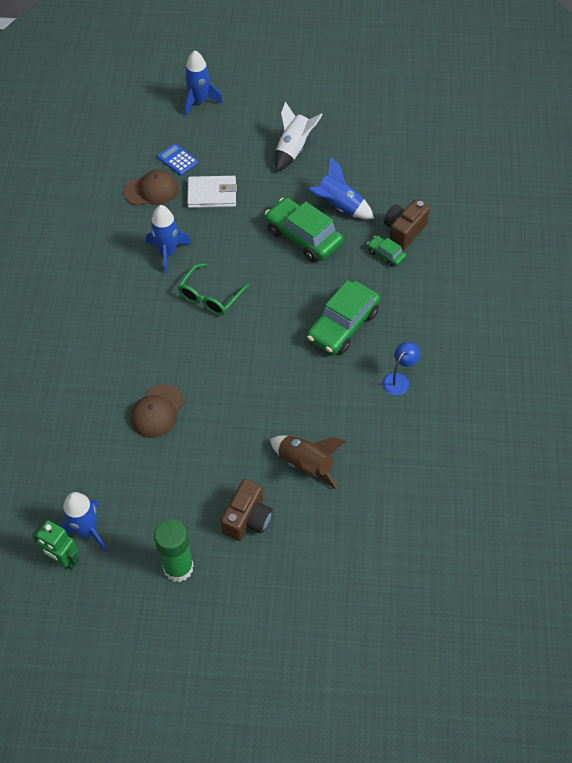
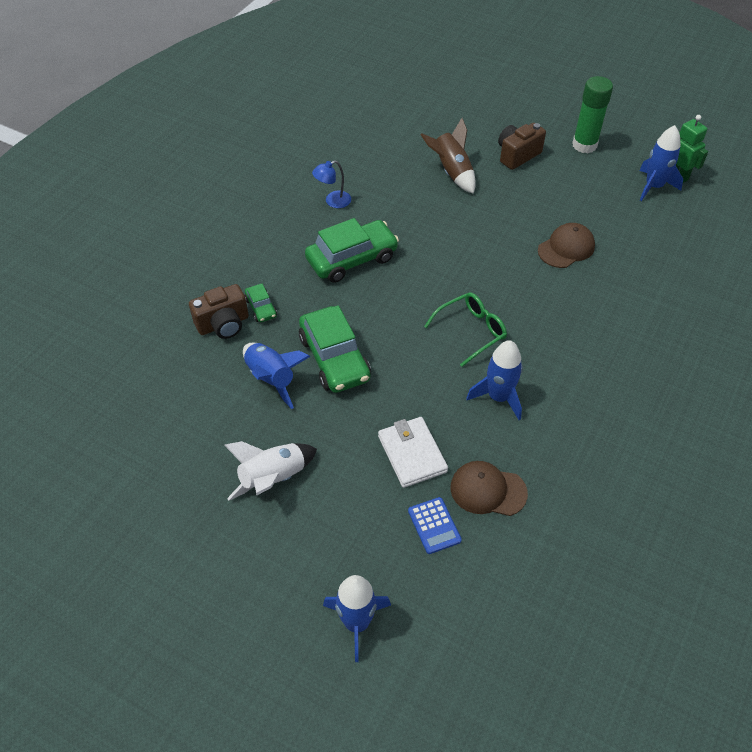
camera: 155 degrees left, 5 degrees down
white wallet [187,176,237,208] -> white wallet turned 45 degrees clockwise [378,417,448,488]

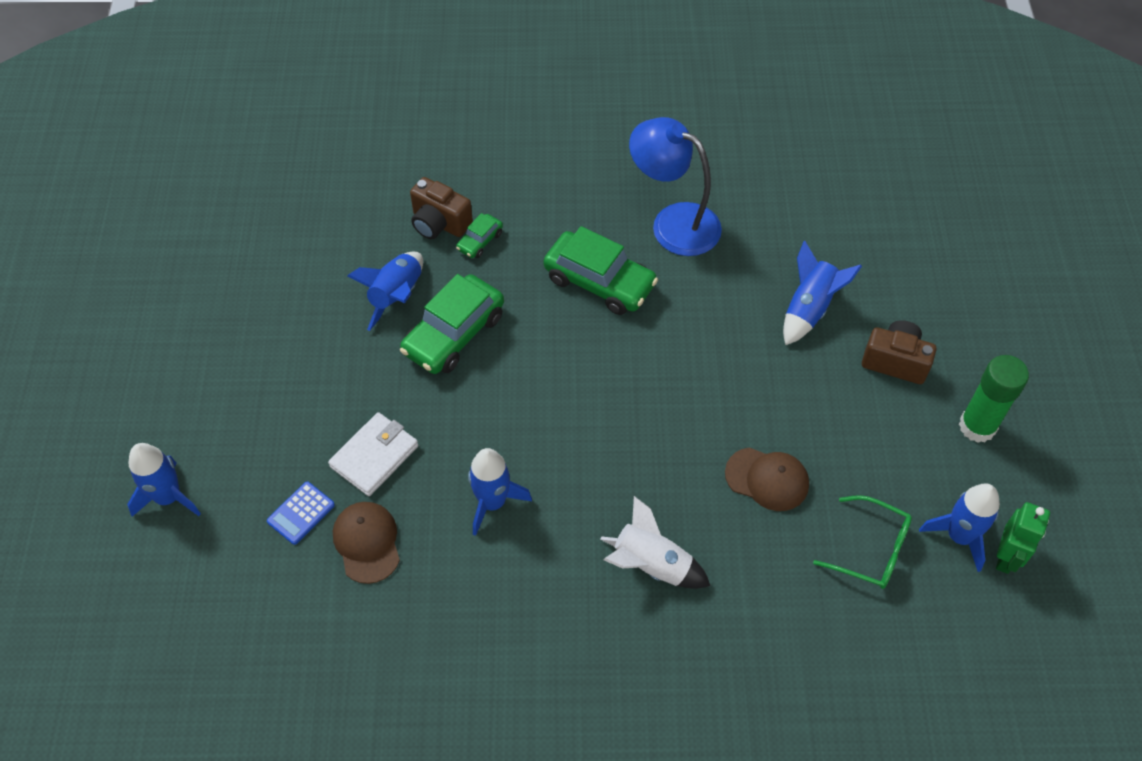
camera: 60 degrees right, 5 degrees up
white rocket [224,441,317,501] -> white rocket moved to [600,496,710,589]
blue lamp [312,161,351,208] -> blue lamp [629,117,722,256], size x2.09
brown rocket [421,118,476,194] -> blue rocket [783,241,862,345]
green glasses [424,293,507,367] -> green glasses moved to [813,495,912,589]

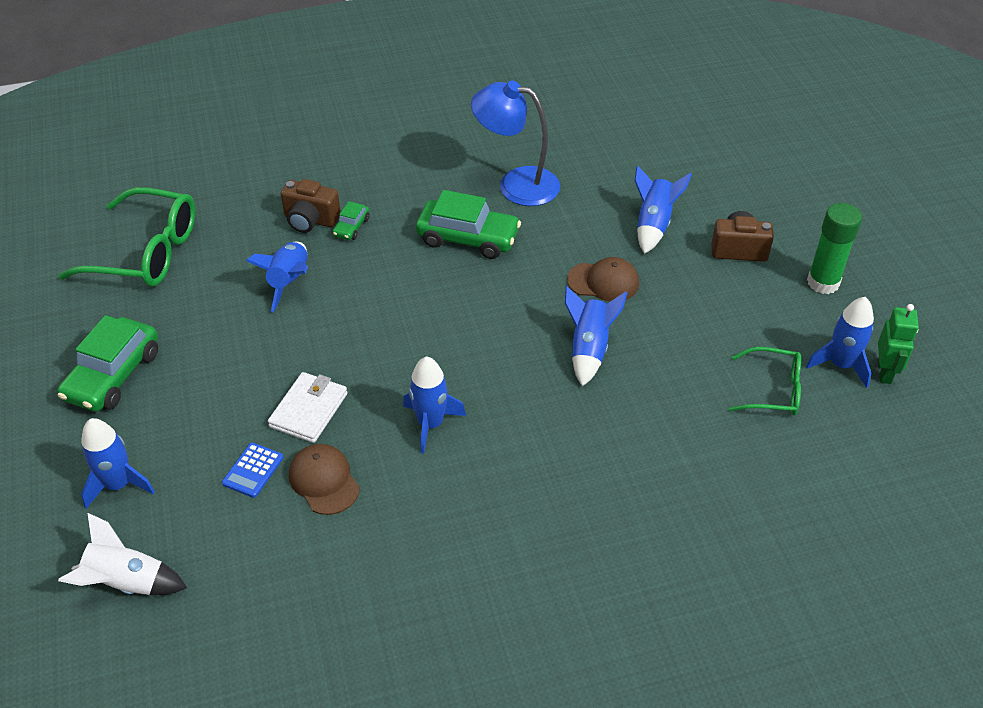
camera: 15 degrees left, 10 degrees down
green car [400,274,504,374] -> green car moved to [58,315,158,412]
white rocket [600,496,710,589] -> white rocket moved to [58,513,187,595]
brown cap [725,447,809,511] -> brown cap moved to [567,257,639,302]
none -> green glasses [58,187,196,287]
none -> blue rocket [565,286,627,386]

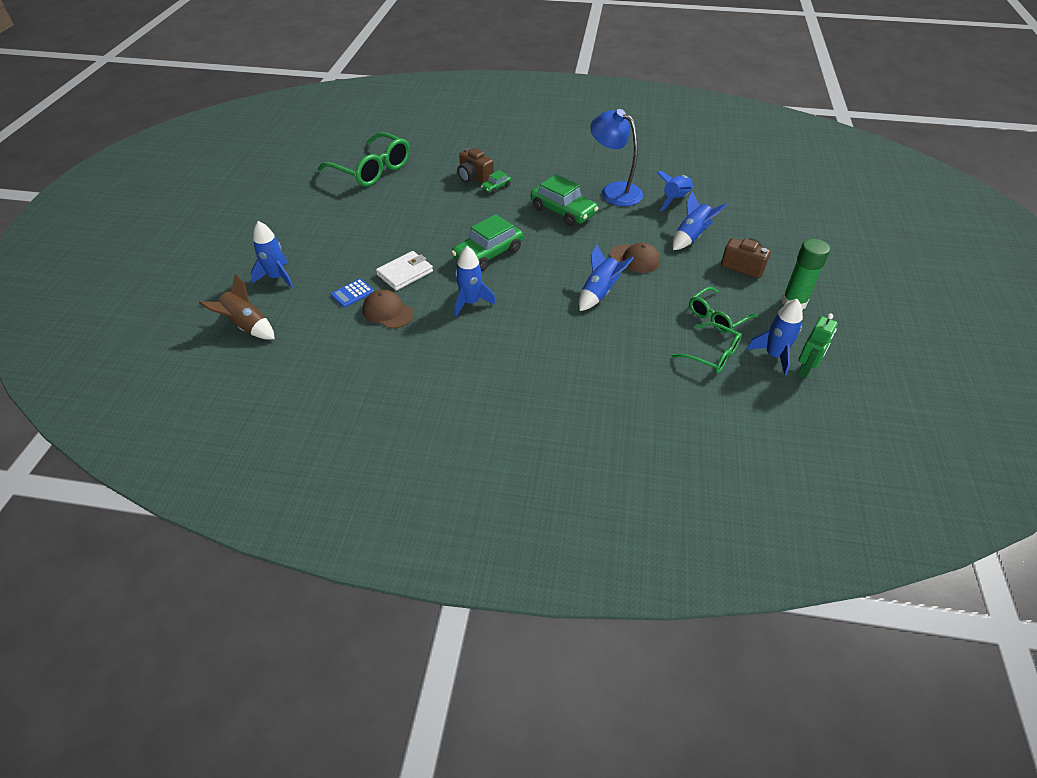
camera: 25 degrees right, 0 degrees up
green car [58,315,158,412] -> green car moved to [451,214,523,272]
white rocket [58,513,187,595] -> brown rocket [199,274,275,340]
blue rocket [246,241,308,312] -> blue rocket moved to [656,171,693,211]
brown cap [289,444,360,515] -> brown cap turned 45 degrees counterclockwise [363,289,414,329]
none -> green glasses [689,287,757,333]

